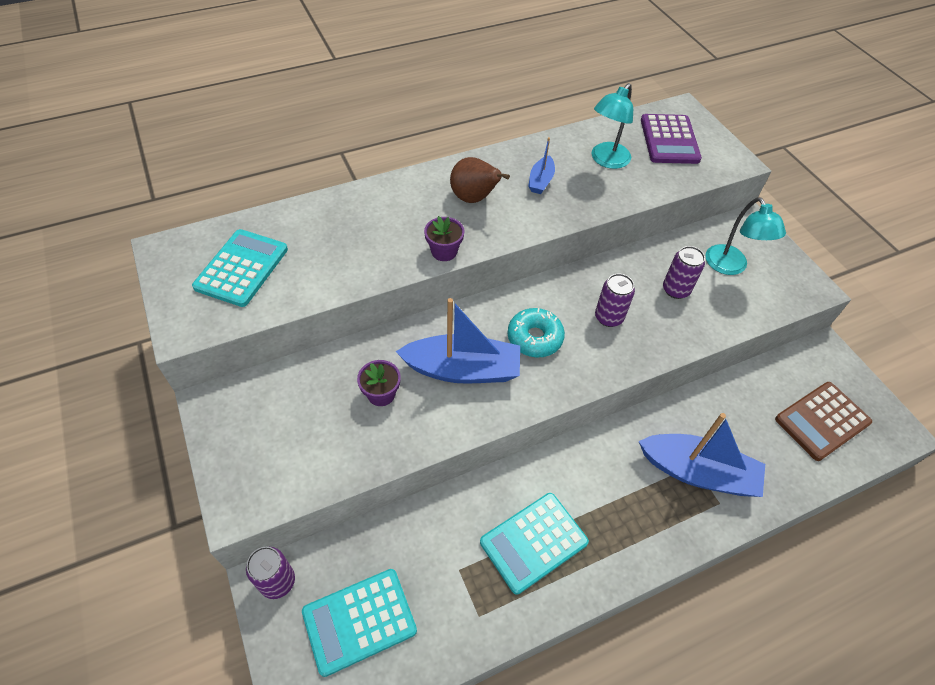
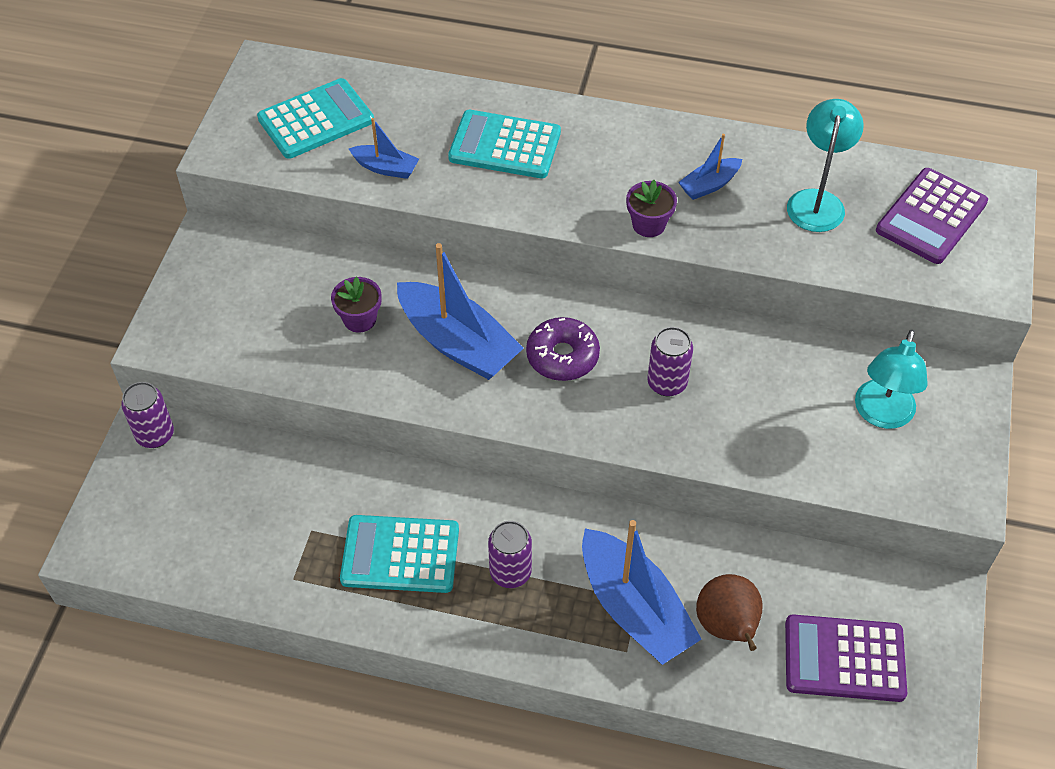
camera: 40 degrees right, 0 degrees up
turquoise calculator [302,569,417,677] -> turquoise calculator moved to [448,110,561,178]
purple flower pot [424,216,465,261] -> purple flower pot moved to [626,180,677,237]
brown pear [450,157,510,203] -> brown pear moved to [696,574,762,651]
turquoise donut [508,308,565,358] -> purple donut [526,317,600,381]
turquoise lamp [592,83,633,169] -> turquoise lamp turned 120 degrees clockwise [787,99,864,232]
purple can [663,246,705,299] -> purple can moved to [488,521,532,588]
brown calculator [775,382,872,461] -> purple calculator [785,614,907,702]
none -> blue boat [349,118,419,179]

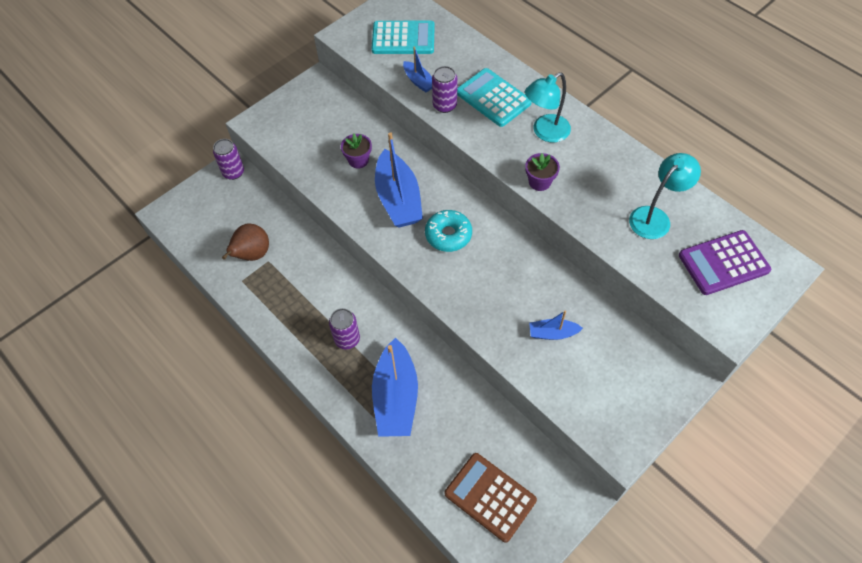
camera: 35 degrees right, 5 degrees up
turquoise calculator [340,515,459,593] -> none
purple donut [526,317,600,381] -> turquoise donut [425,210,472,252]
purple can [647,327,693,396] -> purple can moved to [432,66,457,113]
blue boat [678,134,742,200] -> blue boat moved to [529,310,583,340]
brown pear [696,574,762,651] -> brown pear moved to [222,223,269,261]
purple calculator [785,614,907,702] -> brown calculator [444,453,537,543]
turquoise lamp [855,329,928,429] -> turquoise lamp moved to [525,72,571,142]

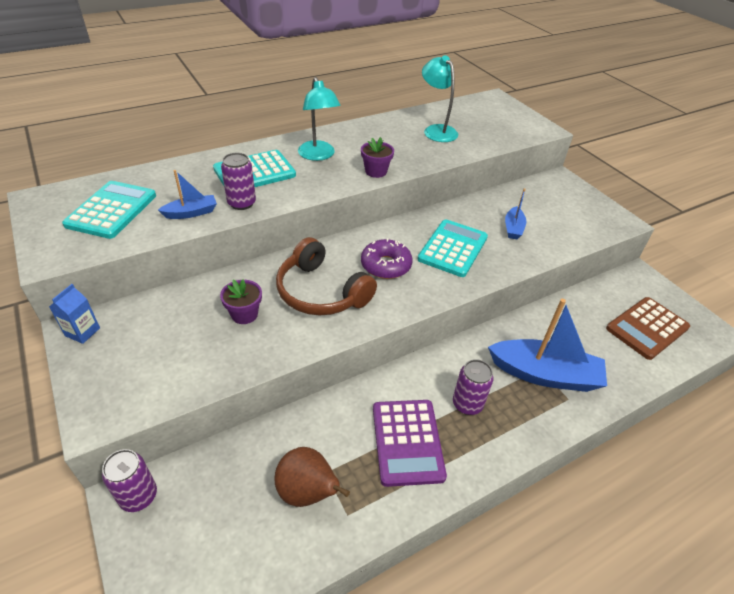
camera: 80 degrees left, 15 degrees down
blue boat [375,132,423,227] -> brown headphones [276,237,377,315]
turquoise donut [425,210,472,252] -> purple donut [361,238,412,279]
purple calculator [679,230,771,295] -> purple calculator moved to [373,400,447,487]
none -> blue carton [49,284,100,344]
none -> turquoise calculator [418,219,488,277]

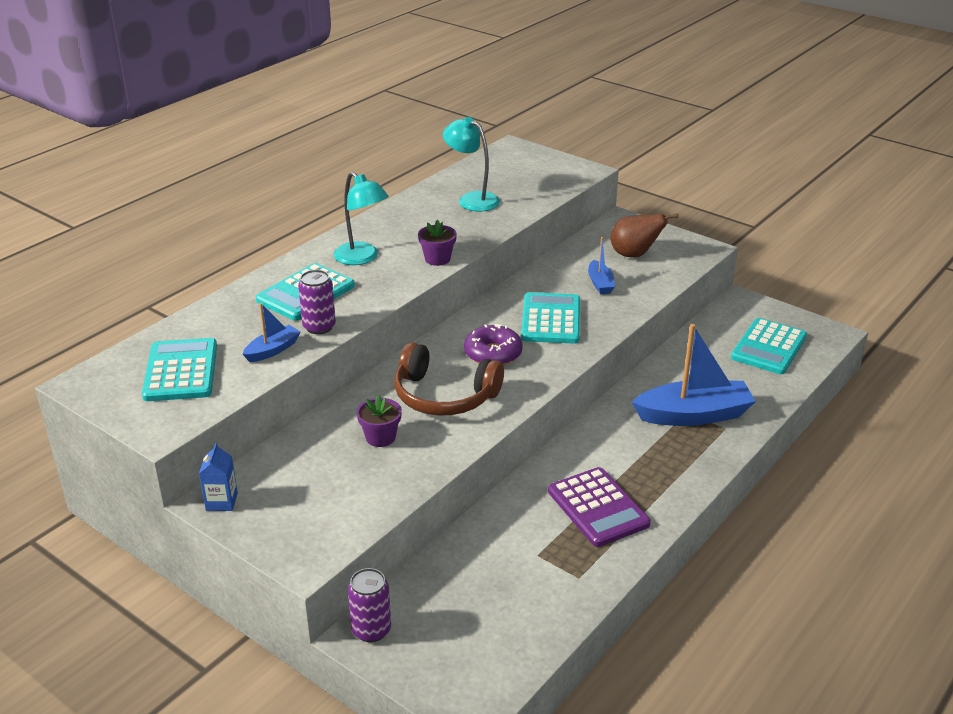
camera: 20 degrees left, 10 degrees down
brown pear [274,447,350,507] -> brown pear moved to [610,213,678,258]
purple can [453,359,494,415] -> none
brown calculator [606,297,690,360] -> turquoise calculator [731,318,807,374]

